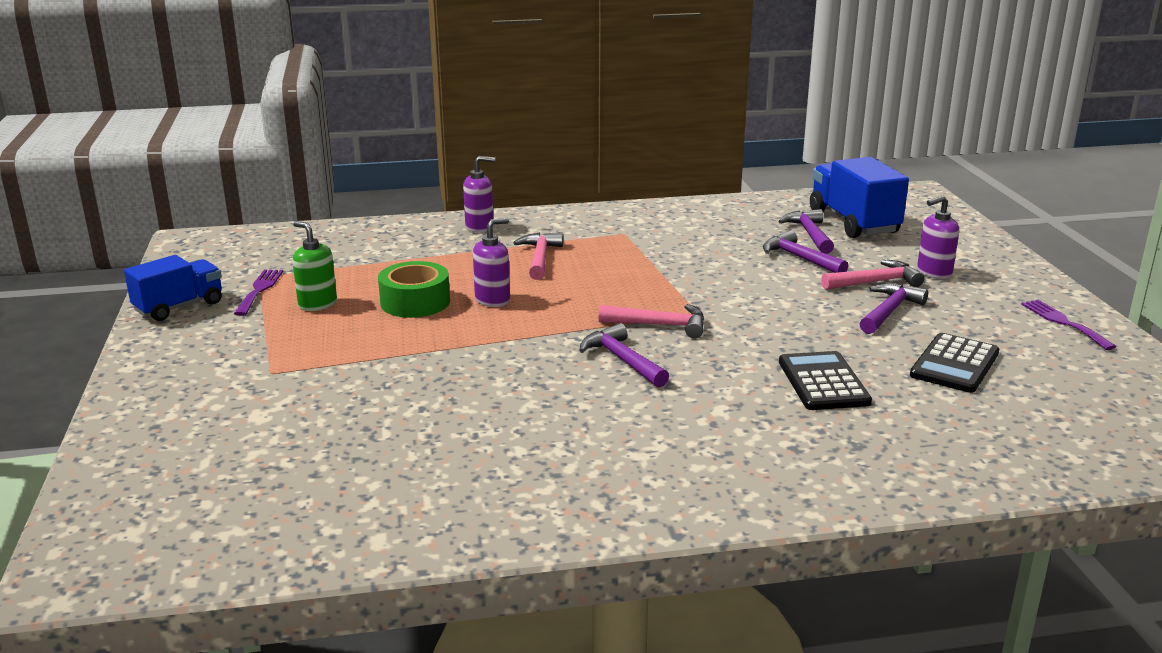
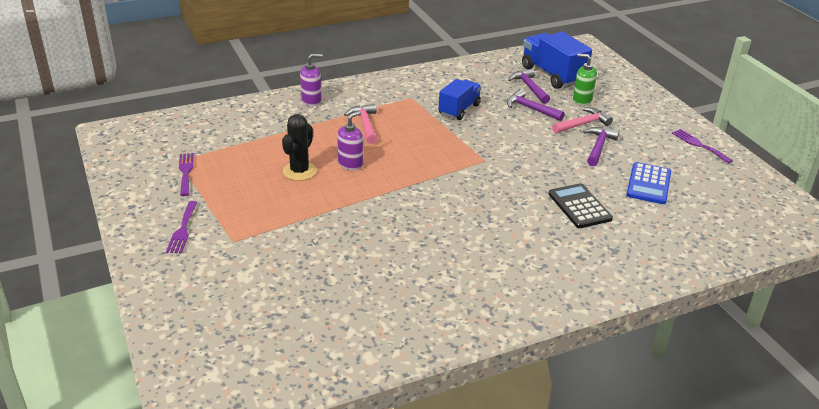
camera: 15 degrees left, 10 degrees up
blue truck [124,255,222,321] -> blue truck moved to [438,79,481,120]
green soap dispenser [293,221,337,311] -> green soap dispenser moved to [573,53,597,106]
green tape [378,261,450,318] -> black cactus [282,114,317,181]
purple hammer [579,323,669,387] -> none
pink hammer [599,304,704,339] -> none
black calculator [910,333,999,393] -> blue calculator [626,162,671,204]
purple soap dispenser [917,196,959,279] -> none
none -> purple fork [166,201,198,253]

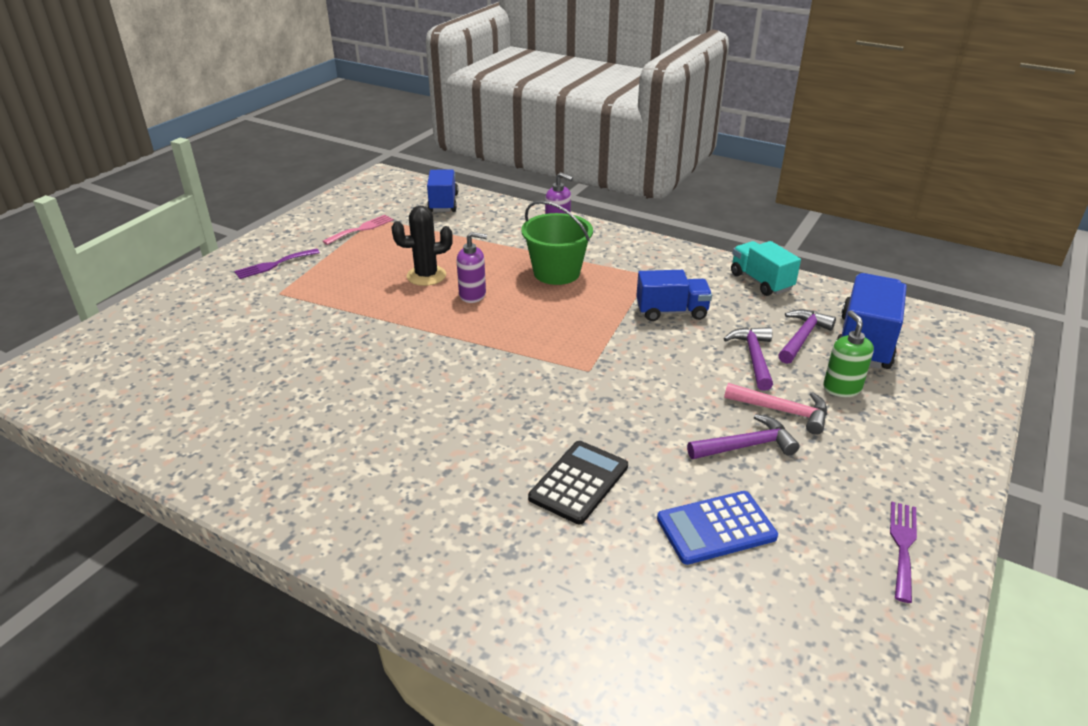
camera: 55 degrees right, 0 degrees up
purple fork [179,153,194,196] -> pink fork [322,215,394,245]
pink hammer [344,104,377,144] -> green bucket [521,200,593,285]
none -> blue truck [427,169,458,212]
none -> turquoise truck [731,241,801,296]

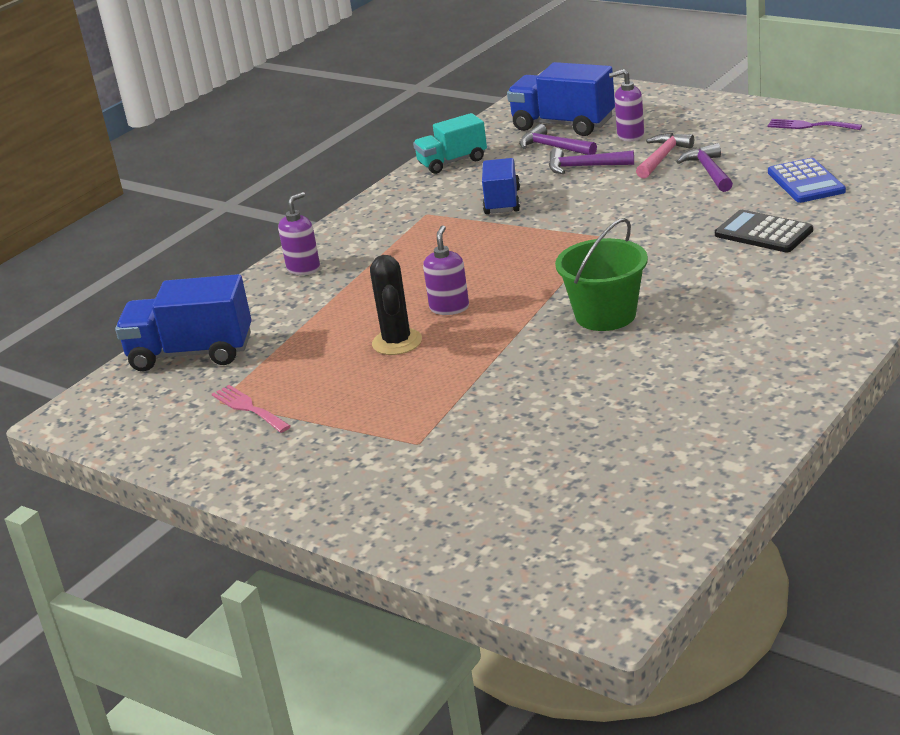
camera: 80 degrees left, 5 degrees down
purple fork [234,248,320,279] -> none
blue truck [427,169,458,212] -> blue truck [115,274,251,371], size x1.51
green bucket [521,200,593,285] -> green bucket moved to [555,218,648,331]
green soap dispenser [823,310,874,397] -> purple soap dispenser [609,69,644,141]

